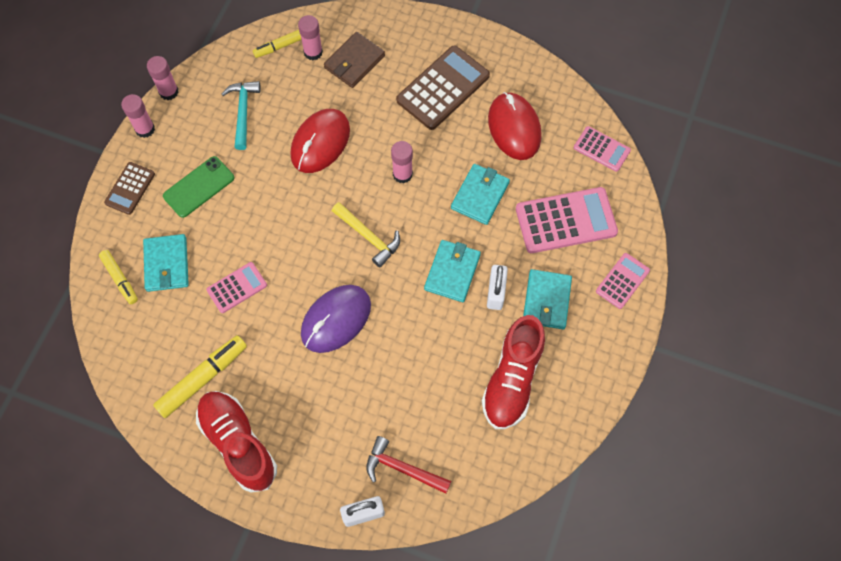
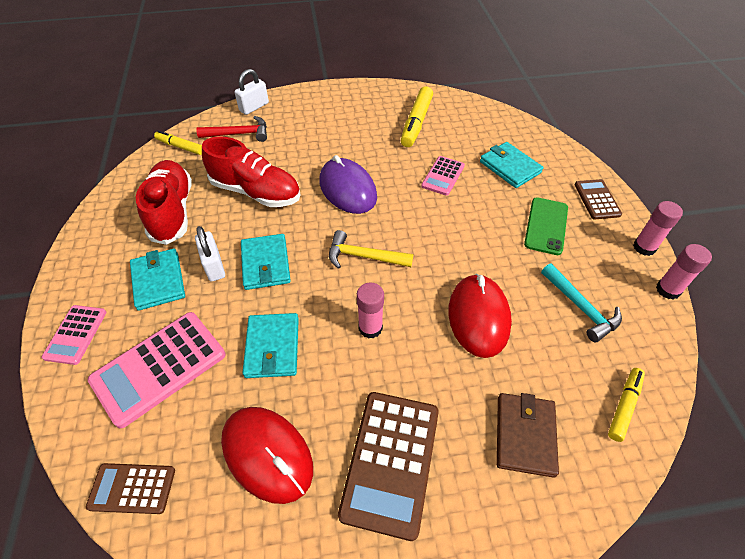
camera: 150 degrees right, 15 degrees down
yellow marker [99,250,138,304] -> yellow marker moved to [154,130,202,155]
red shoe [196,391,277,493] -> red shoe moved to [202,136,301,207]
pink glue stick [298,15,323,60] -> none
purple mouse [301,285,371,353] -> purple mouse turned 45 degrees counterclockwise [319,155,377,214]
pink calculator [574,126,631,172] -> brown calculator [86,463,175,514]

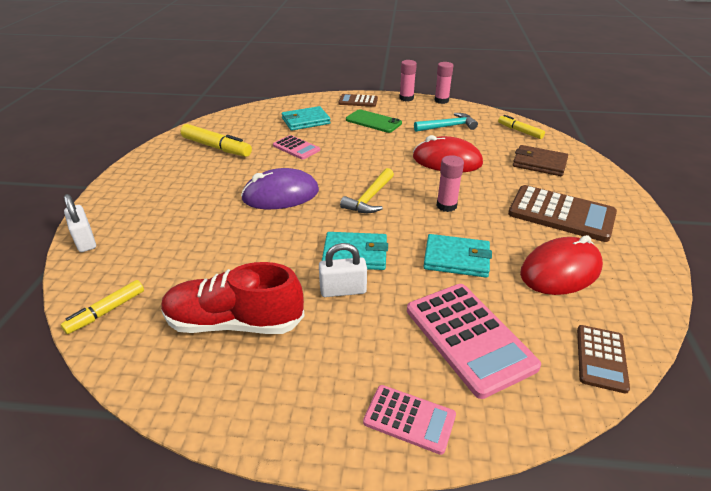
camera: 75 degrees left, 15 degrees down
turquoise wallet [130,248,185,311] -> none
red hammer [196,116,267,142] -> none
red shoe [202,136,301,207] -> none

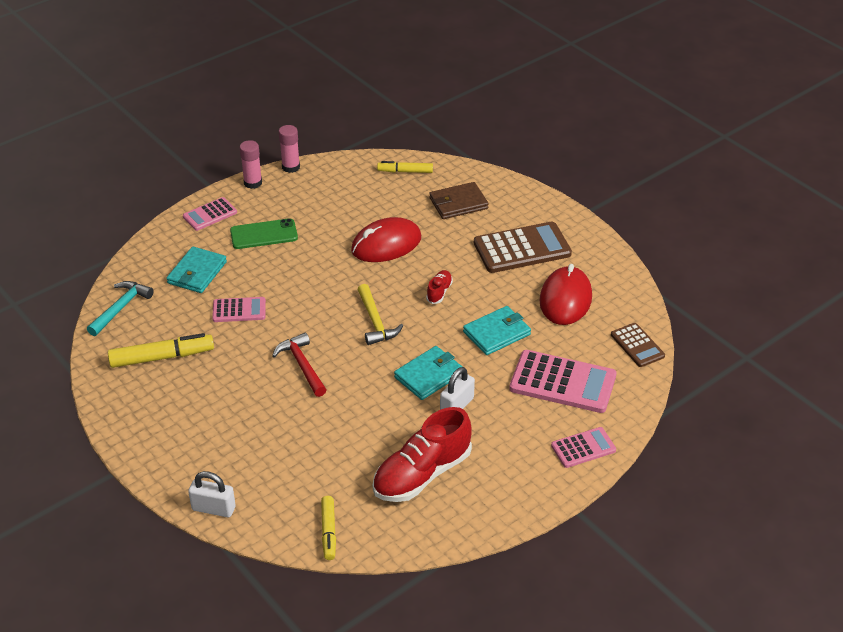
camera: 45 degrees left, 5 degrees up
purple mouse [241,168,319,209] -> red hammer [272,333,327,397]
brown calculator [338,94,378,107] -> pink calculator [183,197,237,231]
turquoise hammer [414,113,478,132] -> turquoise hammer moved to [87,281,154,336]
pink glue stick [436,155,464,212] -> red shoe [426,270,453,304]

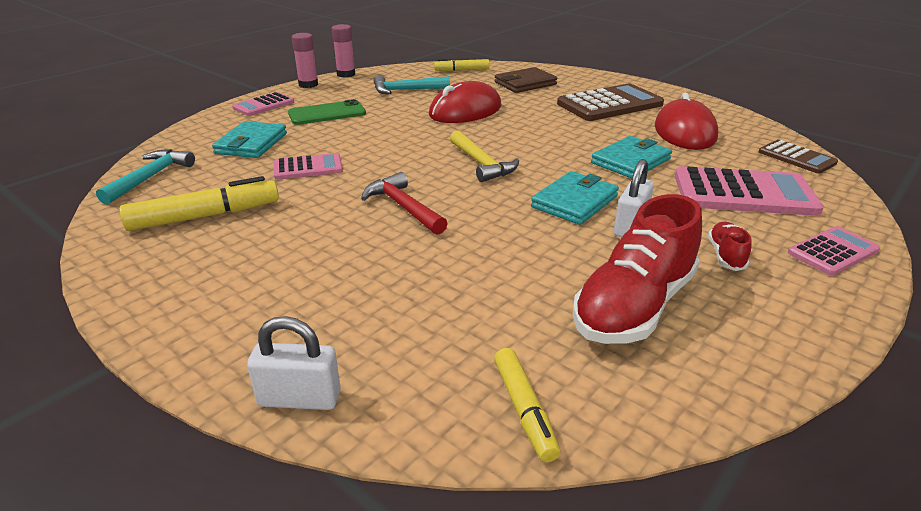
camera: 10 degrees left, 10 degrees down
red shoe [426,270,453,304] -> red shoe moved to [708,222,752,271]
none -> turquoise hammer [374,75,450,94]

